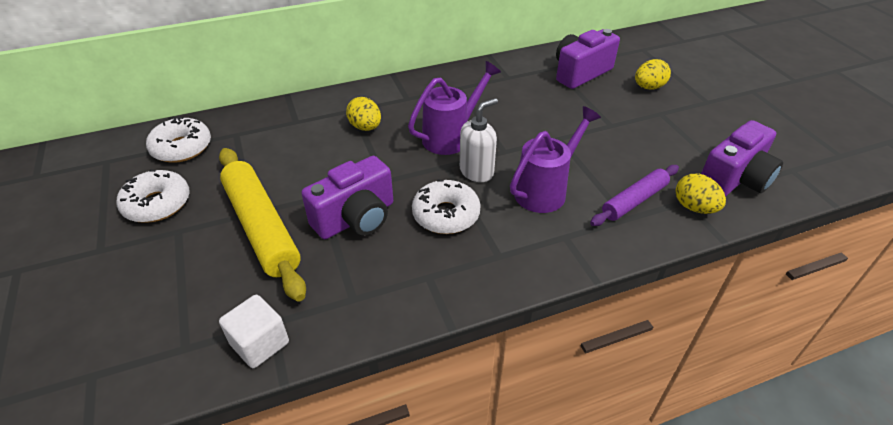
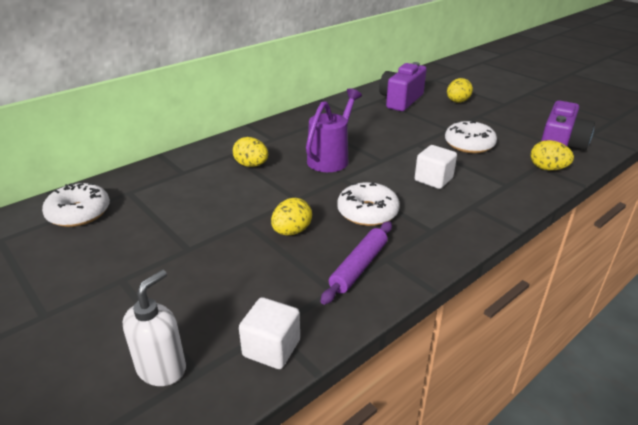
camera: 20 degrees left, 10 degrees down
white donut [116,169,190,223] -> white donut moved to [445,121,497,153]
yellow rolling pin [219,148,306,302] -> none
purple camera [301,156,393,239] -> yellow egg [271,198,312,235]
white soap dispenser [460,98,498,182] -> white soap dispenser moved to [123,270,186,386]
purple watering can [510,106,601,213] -> white cube [415,145,457,189]
purple rolling pin [590,165,679,226] -> purple rolling pin moved to [321,221,392,305]

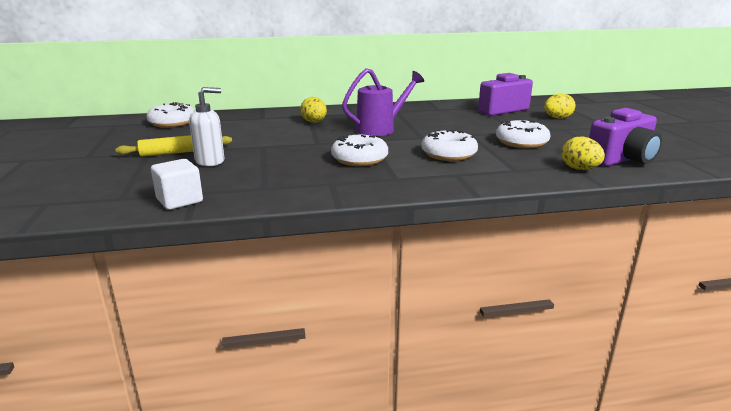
camera: 30 degrees right, 10 degrees down
white soap dispenser [123,270,186,386] -> white soap dispenser moved to [189,87,224,166]
yellow egg [271,198,312,235] -> none
purple rolling pin [321,221,392,305] -> none
white cube [415,145,457,189] -> white donut [421,129,478,161]
none -> yellow rolling pin [115,135,232,157]

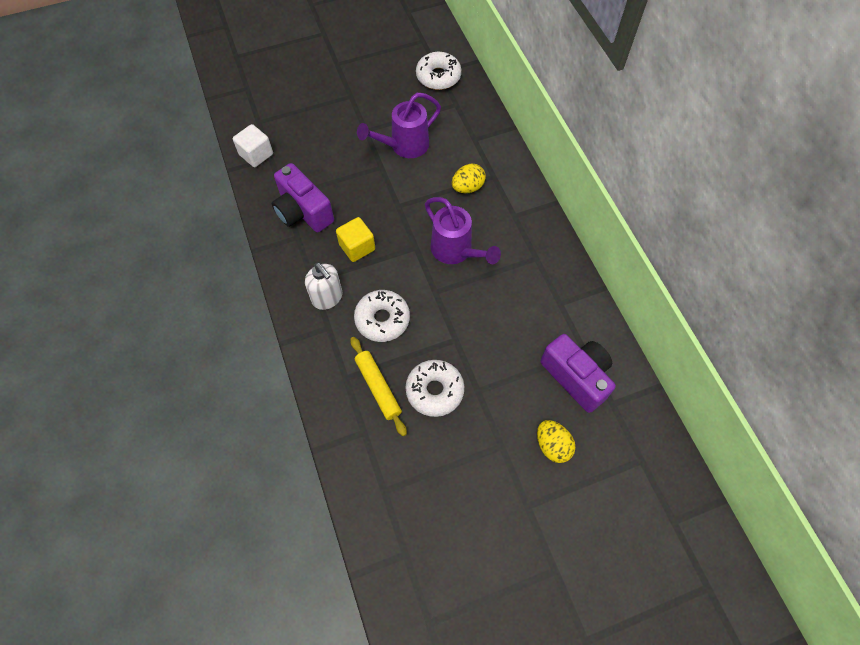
camera: 80 degrees right, 40 degrees up
yellow rolling pin [115,135,232,157] -> yellow rolling pin moved to [350,337,407,436]
white soap dispenser [189,87,224,166] -> white soap dispenser moved to [305,263,342,310]
white donut [331,133,388,166] -> yellow cube [336,217,375,262]
yellow egg [562,137,605,170] -> none
purple camera [589,108,662,166] -> purple camera moved to [272,163,334,232]
none -> purple watering can [357,93,441,158]

